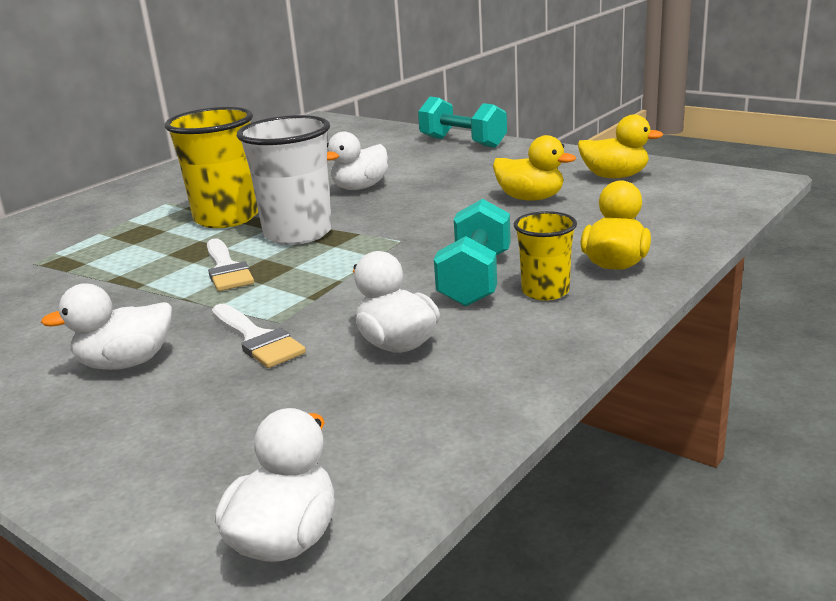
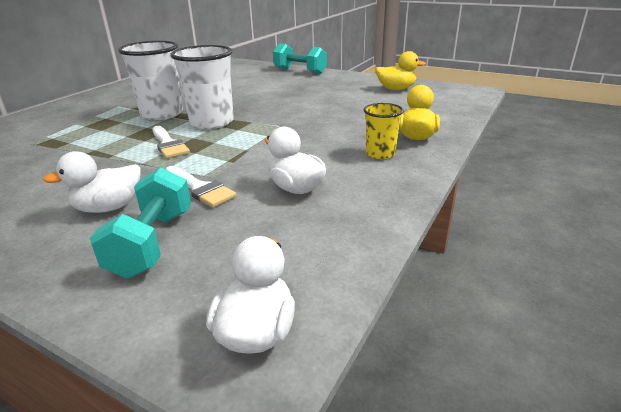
camera: 10 degrees left, 5 degrees up
yellow cup [164,107,258,228] -> white cup [118,41,183,120]
white duck [327,132,388,190] -> none
turquoise dumbbell [434,199,511,307] -> turquoise dumbbell moved to [89,167,191,279]
yellow duck [493,135,576,201] -> none

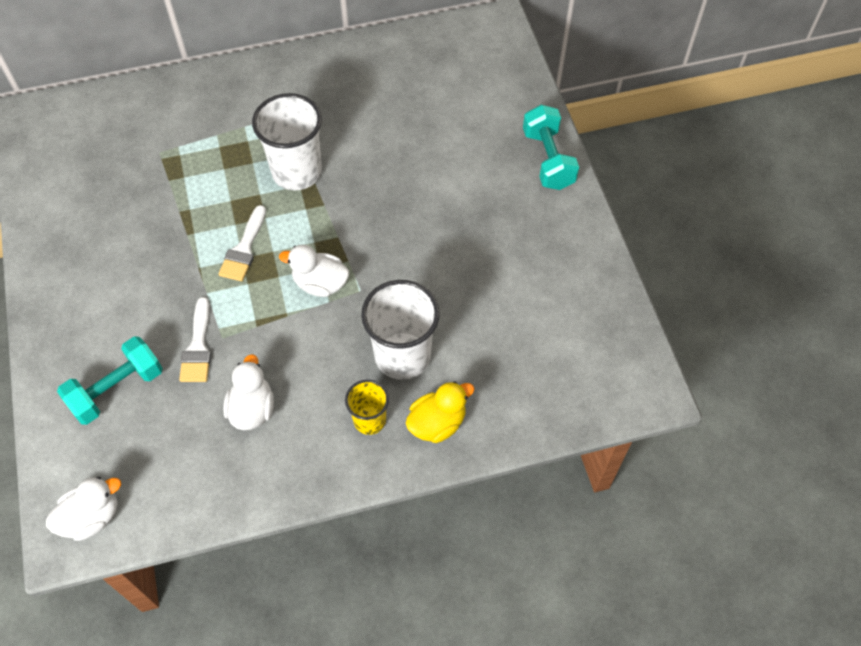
camera: 45 degrees right, 30 degrees up
white duck [43,151,140,213] -> white duck moved to [279,245,349,297]
white cup [170,45,234,129] -> white cup moved to [361,280,440,380]
yellow duck [375,51,426,90] -> none

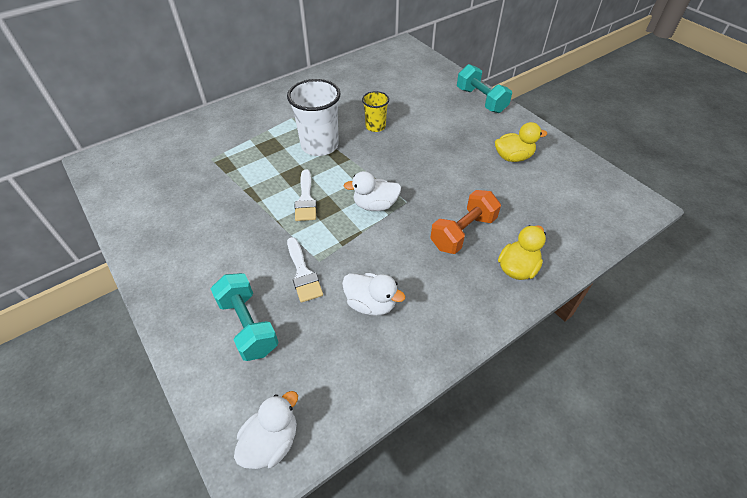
camera: 20 degrees left, 10 degrees down
turquoise dumbbell [57,336,163,425] -> turquoise dumbbell turned 60 degrees counterclockwise [211,273,279,361]
white duck [223,354,274,430] -> white duck turned 135 degrees clockwise [342,273,405,316]
yellow cup [345,380,389,435] -> yellow cup moved to [362,91,389,132]
white cup [361,280,440,380] -> orange dumbbell [430,190,501,254]
none -> yellow duck [495,122,547,162]

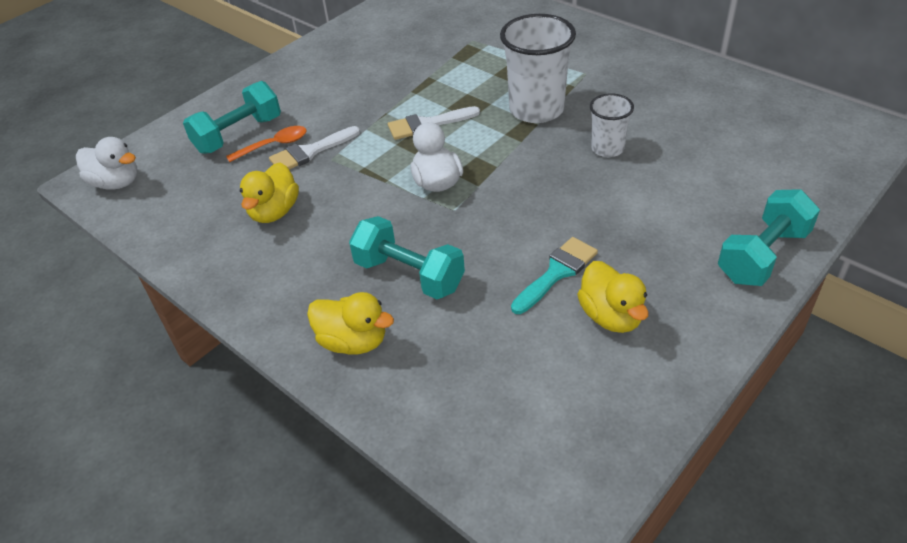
camera: 80 degrees right, 5 degrees down
white duck [342,273,405,316] -> yellow duck [240,163,299,223]
yellow cup [362,91,389,132] -> white cup [590,93,634,157]
orange dumbbell [430,190,501,254] -> turquoise dumbbell [349,216,465,299]
none -> orange spoon [226,126,307,162]
none -> turquoise brush [511,237,598,314]

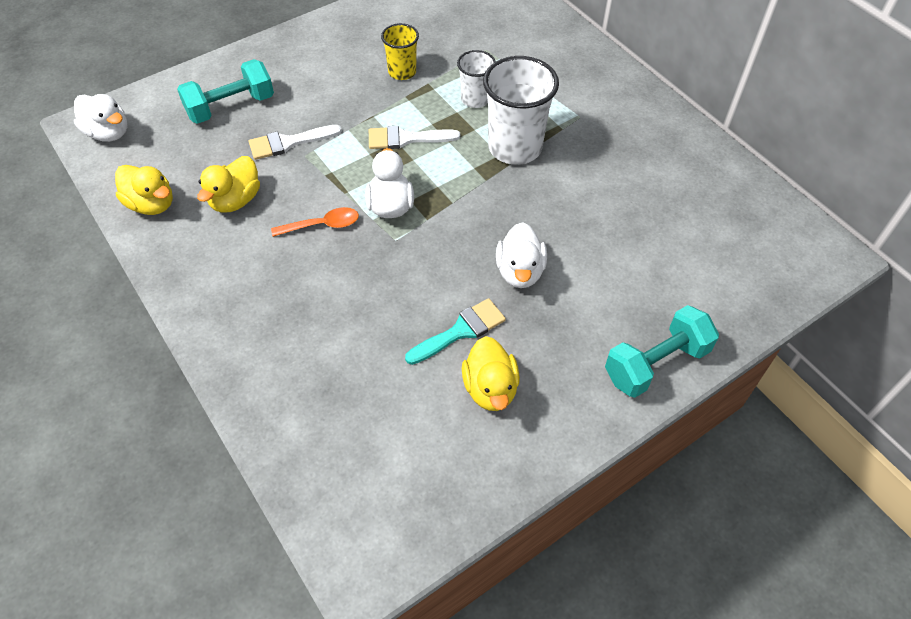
camera: 10 degrees right, 10 degrees up
orange spoon [226,126,307,162] -> orange spoon moved to [271,207,359,237]
yellow duck [307,292,394,354] -> yellow duck moved to [115,165,173,215]
turquoise dumbbell [349,216,465,299] -> none
white cup [590,93,634,157] -> white cup moved to [457,50,496,108]
none -> yellow cup [381,23,419,80]
none -> white duck [496,222,547,288]

